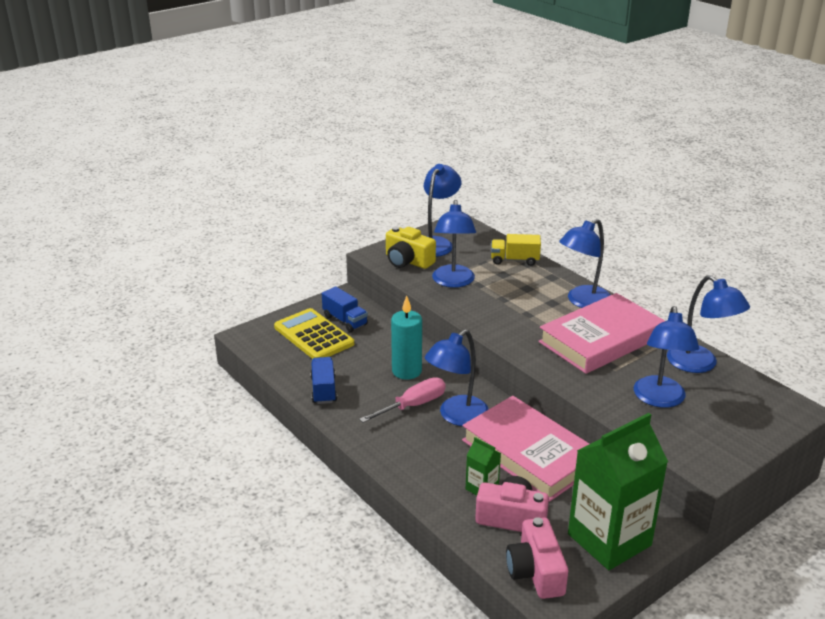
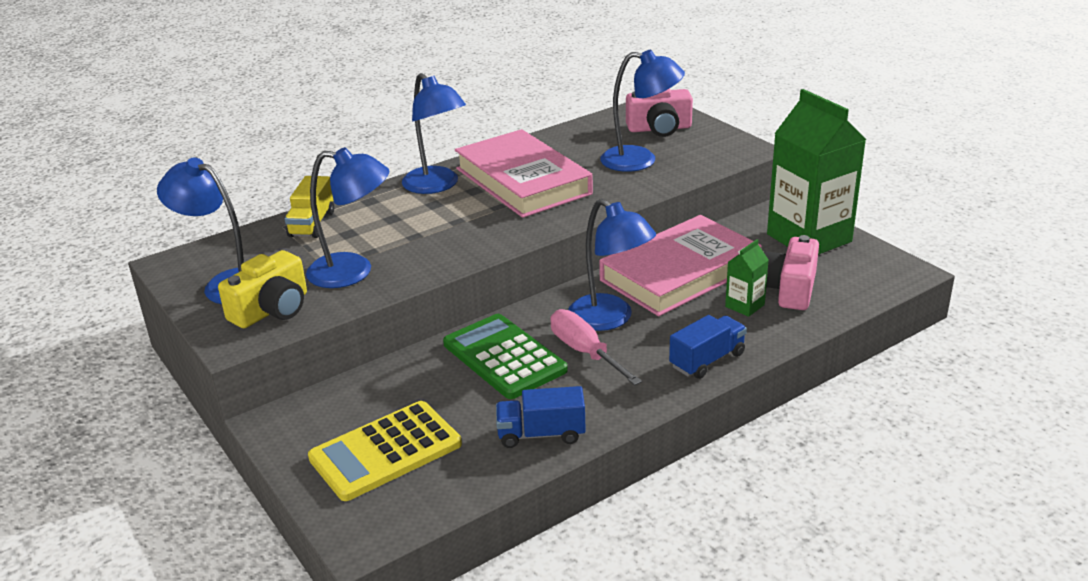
camera: 85 degrees left, 0 degrees up
blue truck [322,286,368,332] -> blue truck moved to [669,315,747,379]
turquoise candle [391,295,422,380] -> green calculator [443,314,568,399]
pink camera [506,517,568,599] -> pink camera moved to [626,88,693,137]
blue lamp [667,275,750,373] -> none

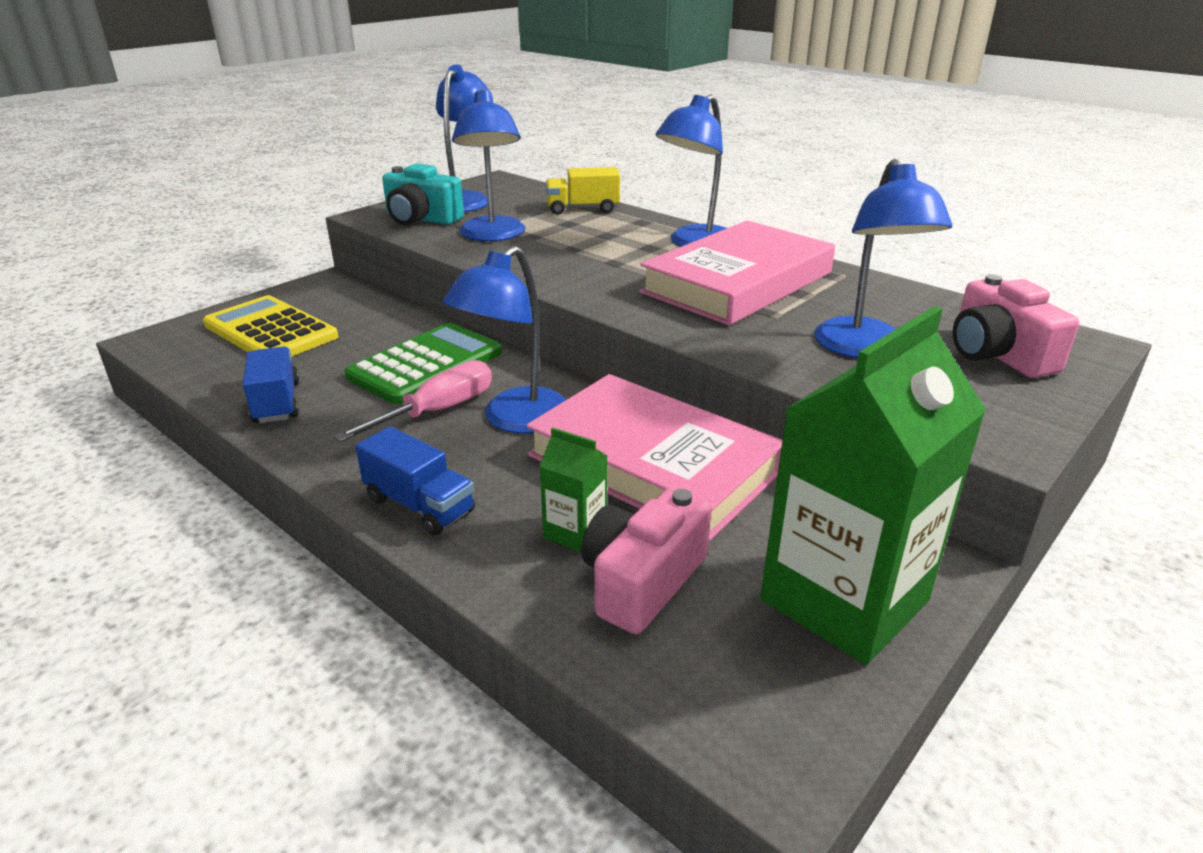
camera: 75 degrees right, 0 degrees up
yellow camera [218,250,307,328] -> turquoise camera [382,163,464,225]
pink camera [764,235,819,310] -> pink camera turned 60 degrees counterclockwise [581,488,711,634]

